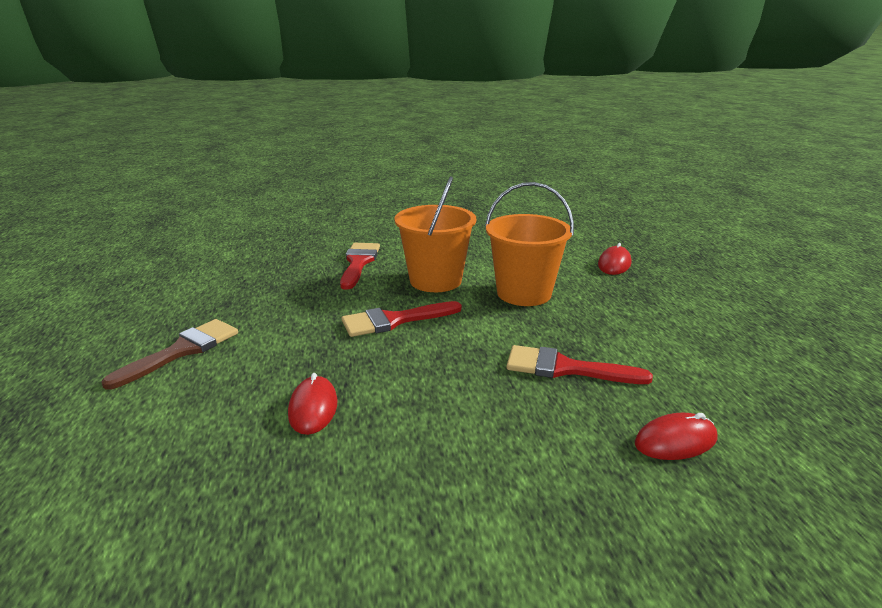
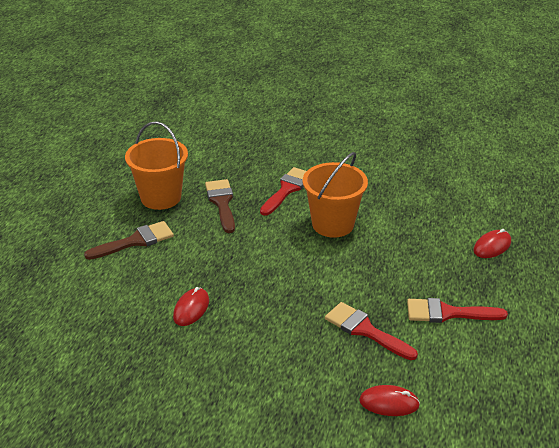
camera: 25 degrees right, 10 degrees up
red brush [342,301,462,337] -> red brush moved to [407,298,508,323]
orange bucket [485,182,574,306] -> orange bucket moved to [125,121,188,210]
none -> brown brush [205,179,235,233]

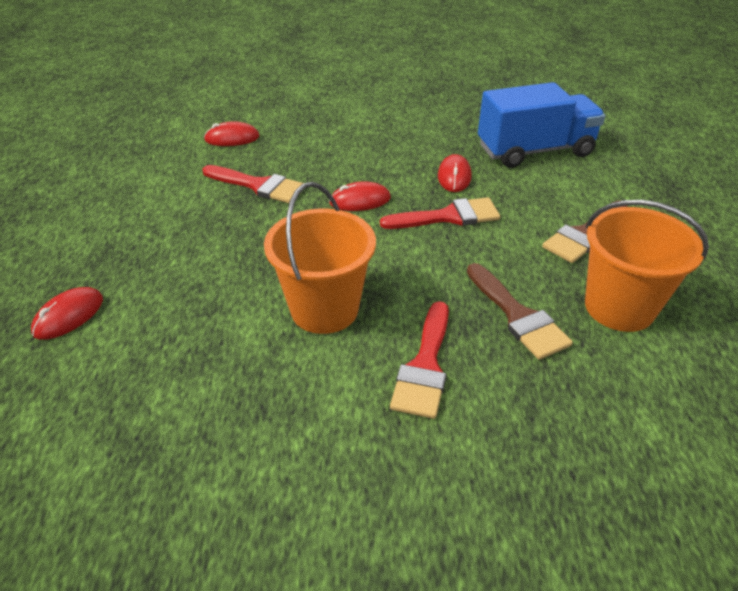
camera: 165 degrees right, 5 degrees up
red brush [407,298,508,323] -> red brush moved to [380,197,500,229]
none -> red mouse [329,181,391,211]
none -> blue truck [478,82,605,168]

